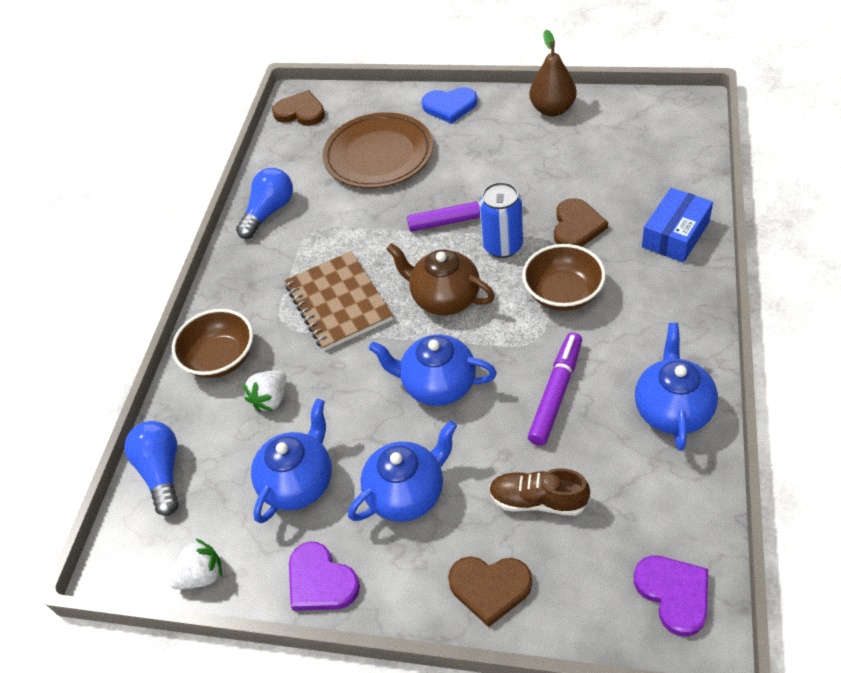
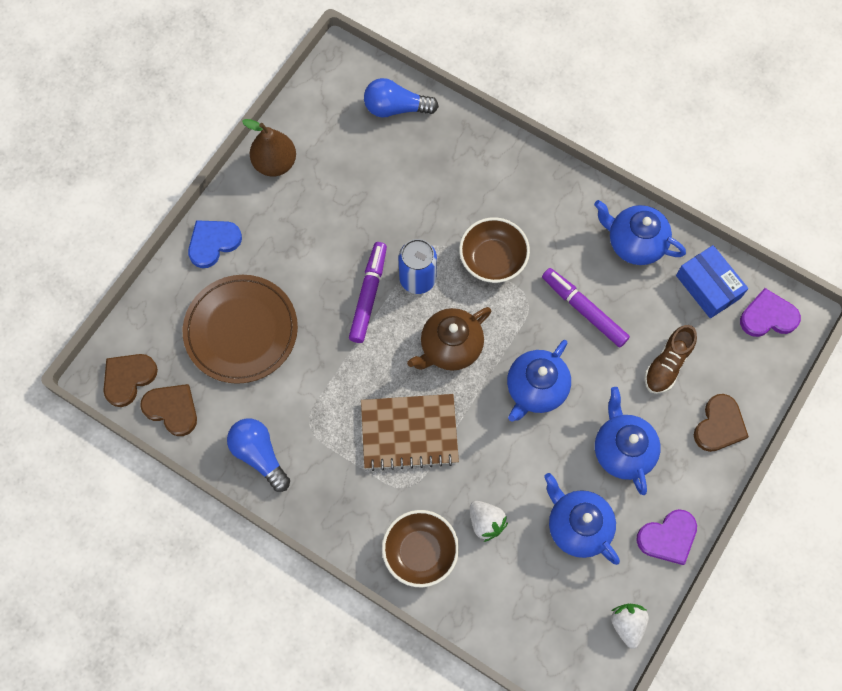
camera: 75 degrees left, 20 degrees up
blue light bulb [124,421,179,516] -> blue light bulb moved to [364,78,439,118]
blue heart [422,87,477,124] -> blue heart turned 150 degrees counterclockwise [188,220,242,268]
brown heart [554,198,608,247] -> brown heart moved to [140,384,197,436]
blue box [642,188,713,262] -> blue box moved to [676,245,748,318]

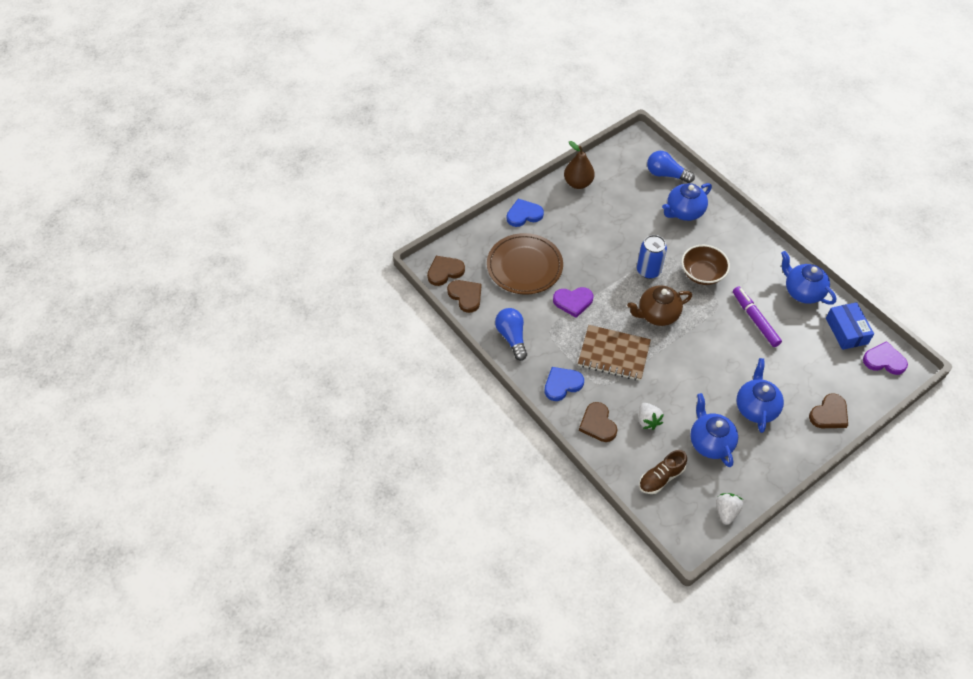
camera: 20 degrees right, 15 degrees down
purple marker [349,242,387,343] -> none
brown bowl [382,510,459,587] -> brown heart [579,402,618,442]
blue teapot [507,340,571,421] -> blue teapot moved to [662,183,712,221]
purple heart [636,509,697,565] -> purple heart moved to [553,287,593,318]
brown shoe [644,325,697,394] -> brown shoe moved to [639,450,687,494]
none -> blue heart [545,367,584,401]

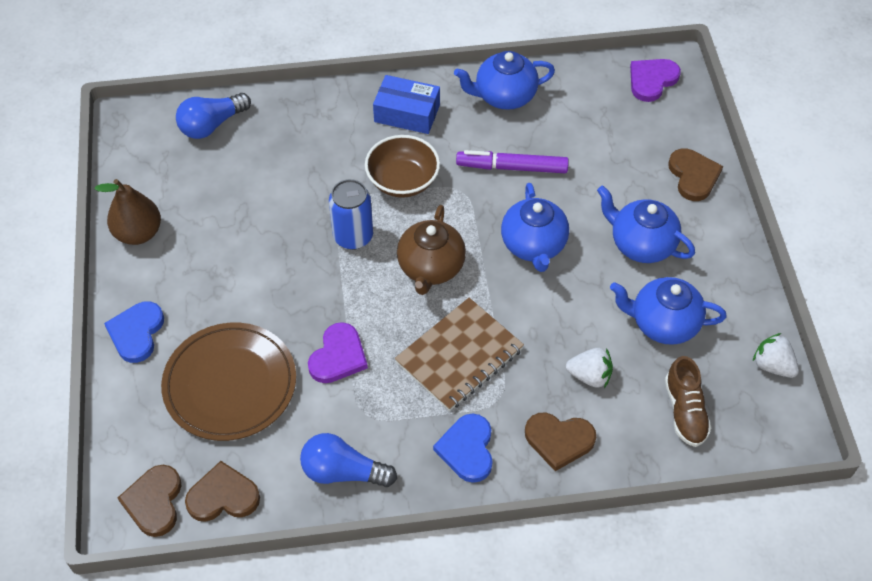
camera: 60 degrees left, 0 degrees up
blue teapot [662,183,712,221] -> blue teapot moved to [501,183,569,272]
blue box [826,302,874,350] -> blue box moved to [373,75,440,134]

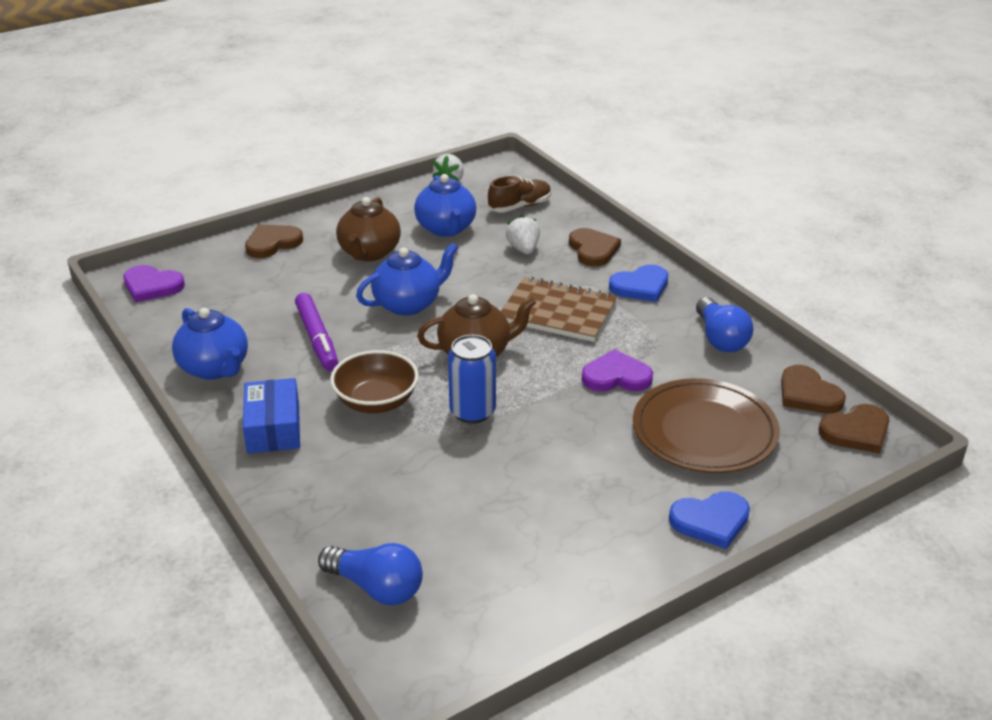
camera: 115 degrees left, 20 degrees down
brown pear [95,179,161,245] -> none
blue teapot [597,186,695,263] -> brown teapot [336,197,401,261]

